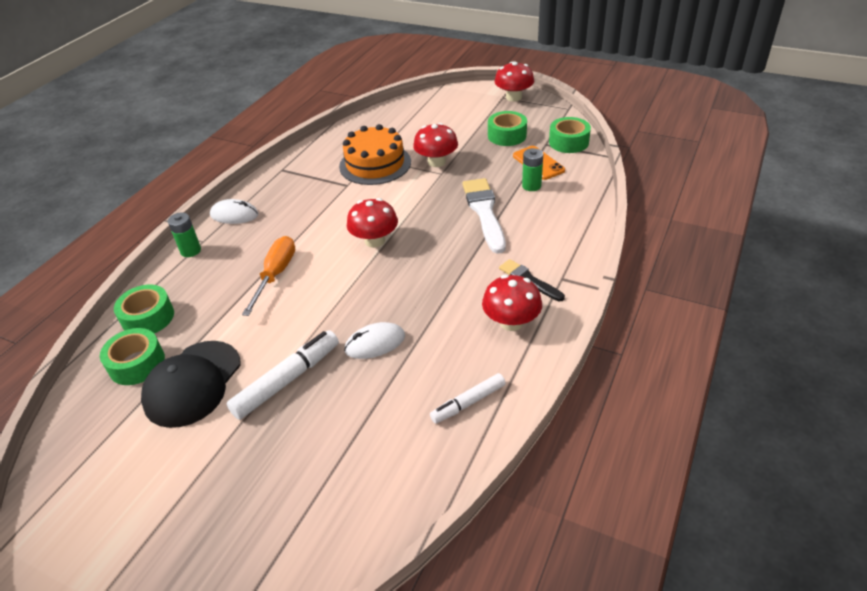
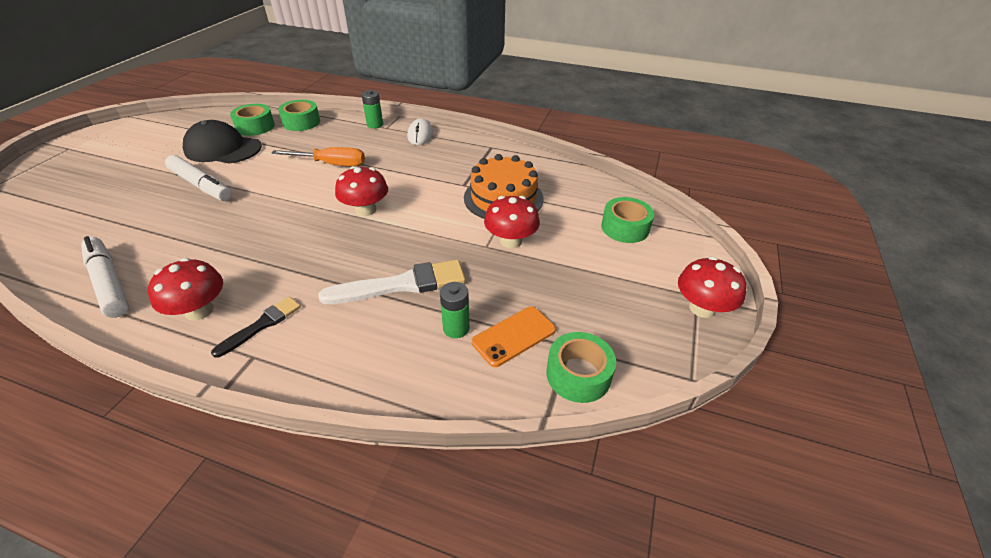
camera: 80 degrees right, 0 degrees up
white mouse [344,322,405,359] -> none
white marker [430,373,506,424] -> white marker [81,236,129,318], size x1.57
green tape [488,111,527,146] -> green tape moved to [601,197,654,243]

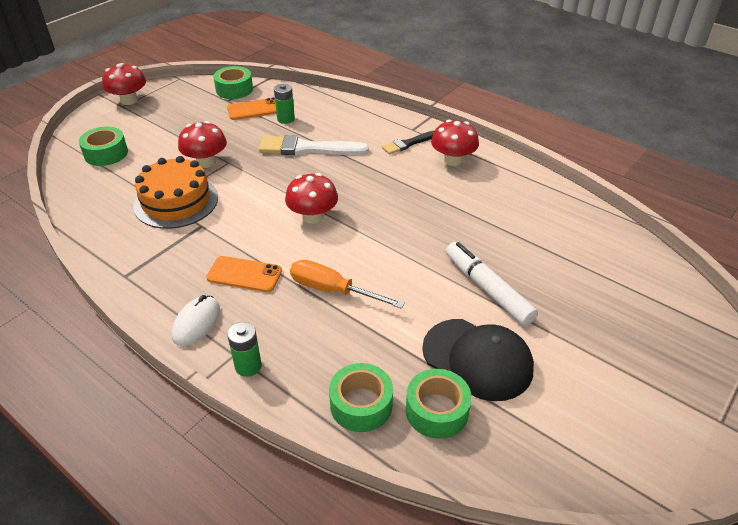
camera: 160 degrees left, 0 degrees up
white marker [81,236,129,318] -> none
none -> orange phone [206,256,282,292]

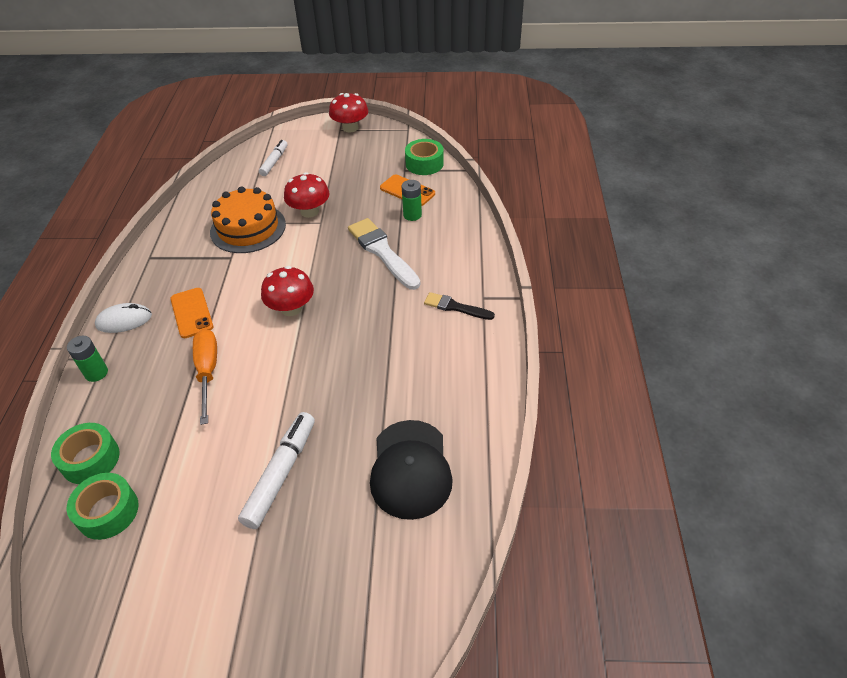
camera: 55 degrees right, 5 degrees up
green tape [79,127,128,166] -> white marker [259,140,288,176]
black cap [422,319,534,401] -> black cap moved to [370,420,453,520]
red mushroom [431,120,479,166] -> none

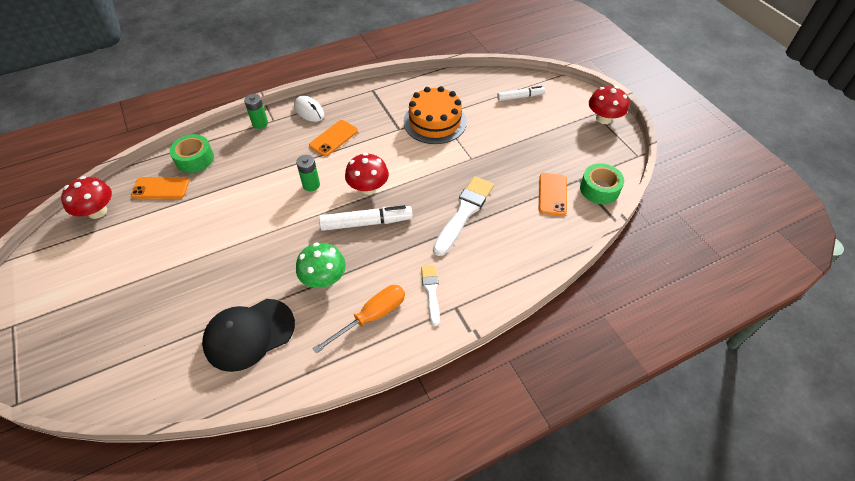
camera: 60 degrees right, 5 degrees up
green tape [67,473,138,540] -> orange phone [131,177,190,199]
orange screwdriver [193,329,217,425] -> orange screwdriver moved to [312,285,405,354]
white marker [238,412,315,529] -> white marker moved to [319,205,413,231]
red mushroom [284,172,330,218] -> red mushroom moved to [61,176,112,219]
green battery [402,180,422,221] -> green battery moved to [296,155,320,191]
black brush [424,292,495,320] -> white brush [421,265,440,326]
none -> green mushroom [296,243,346,288]

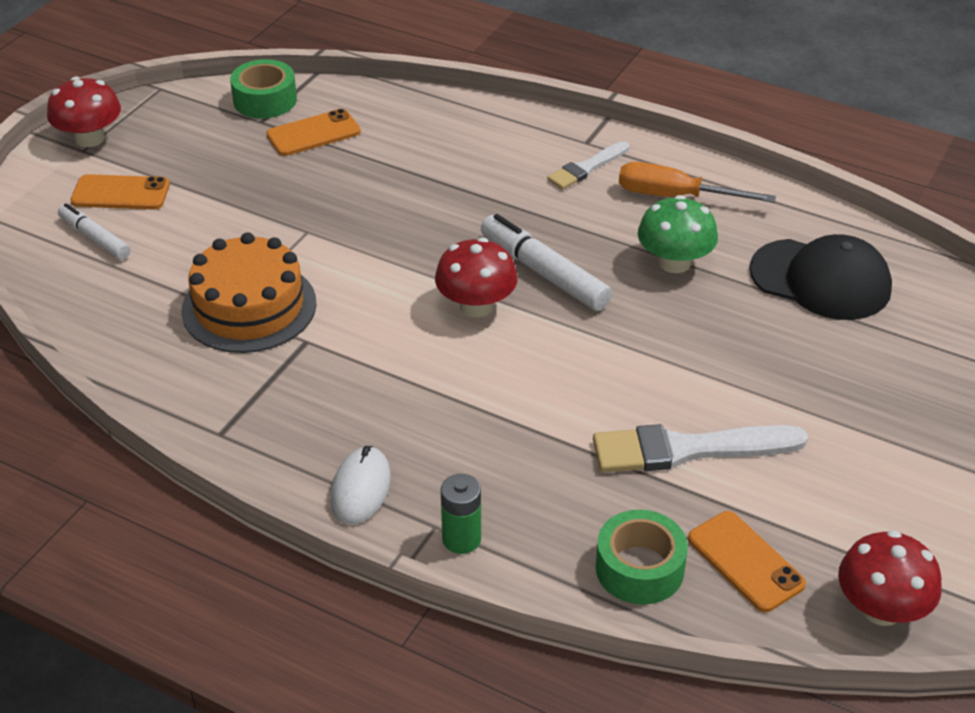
camera: 125 degrees left, 10 degrees down
green battery [296,155,320,191] -> none
orange phone [309,120,358,156] -> orange phone moved to [71,174,170,210]
white brush [433,176,494,256] -> white brush moved to [593,424,808,472]

